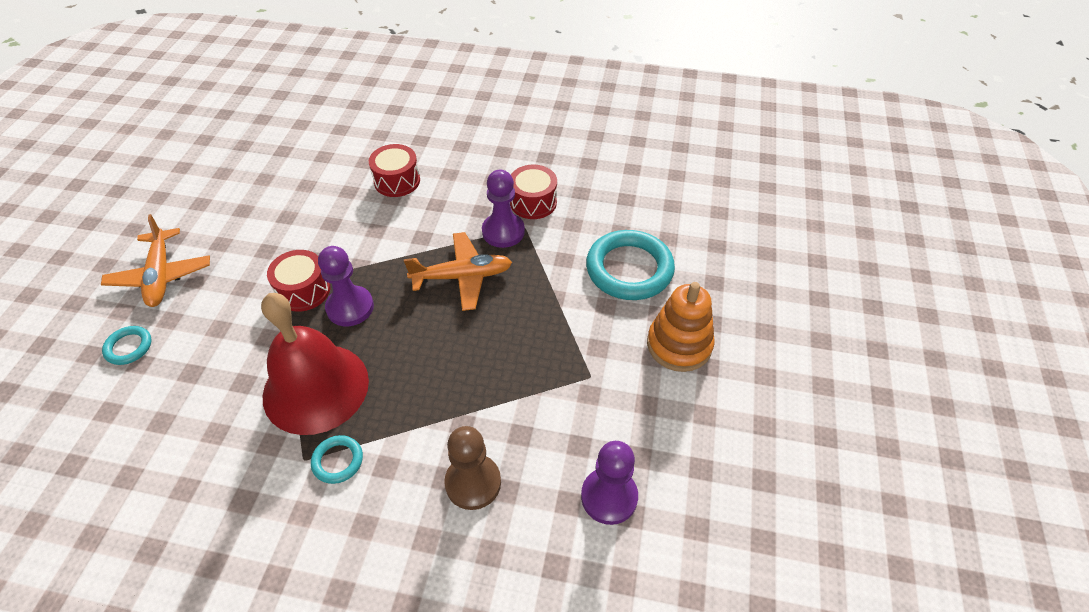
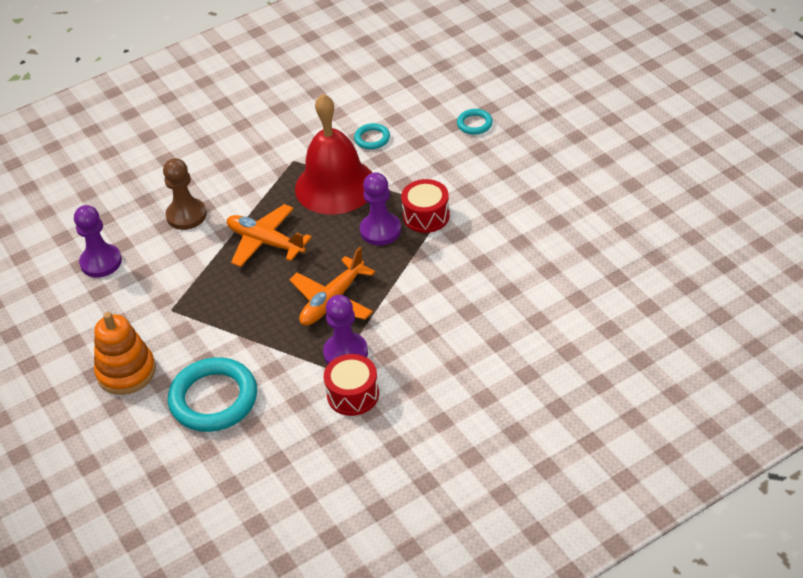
camera: 140 degrees right, 5 degrees down
orange plane [101,214,210,307] -> orange plane moved to [227,204,312,267]
turquoise ring [311,435,363,484] -> turquoise ring moved to [354,123,390,149]
red drum [369,144,420,197] -> none

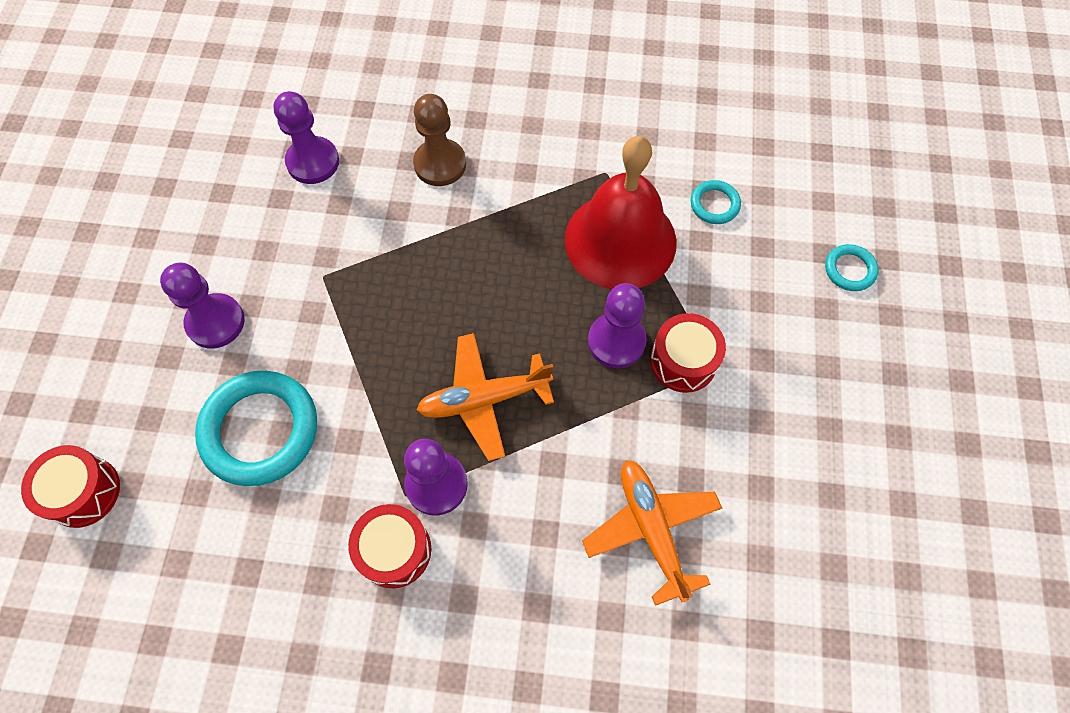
camera: 35 degrees right, 20 degrees up
orange stacking toy [94,312,156,395] -> purple pawn [160,263,245,348]
orange plane [227,204,312,267] -> orange plane moved to [582,460,722,606]
none -> red drum [21,445,120,528]

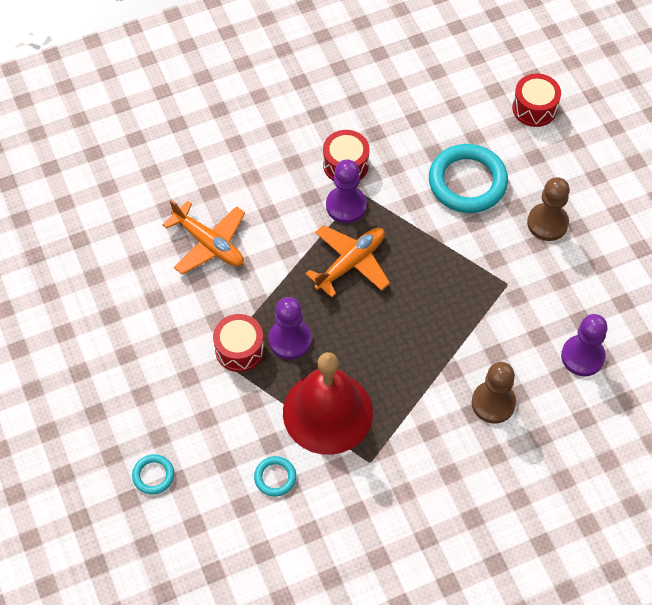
camera: 150 degrees right, 5 degrees down
purple pawn [160,263,245,348] -> brown pawn [527,177,570,241]

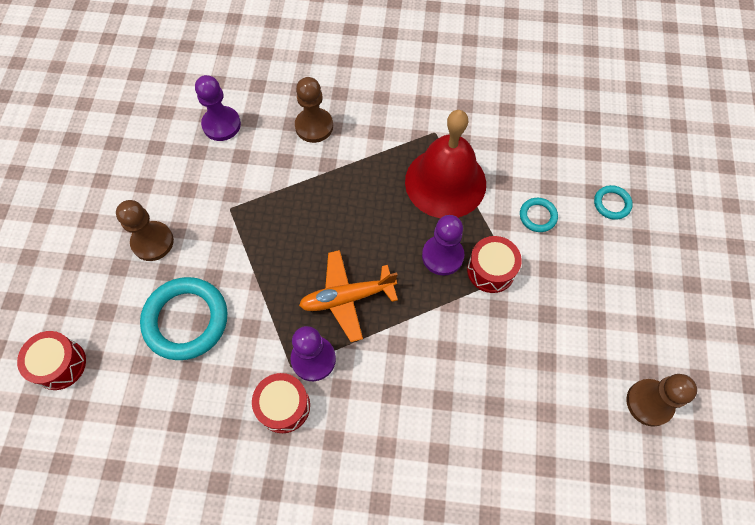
camera: 150 degrees left, 5 degrees up
orange plane [162,200,245,275] -> none
turquoise ring [254,456,296,497] -> turquoise ring moved to [520,198,558,232]
none -> brown pawn [626,374,697,427]

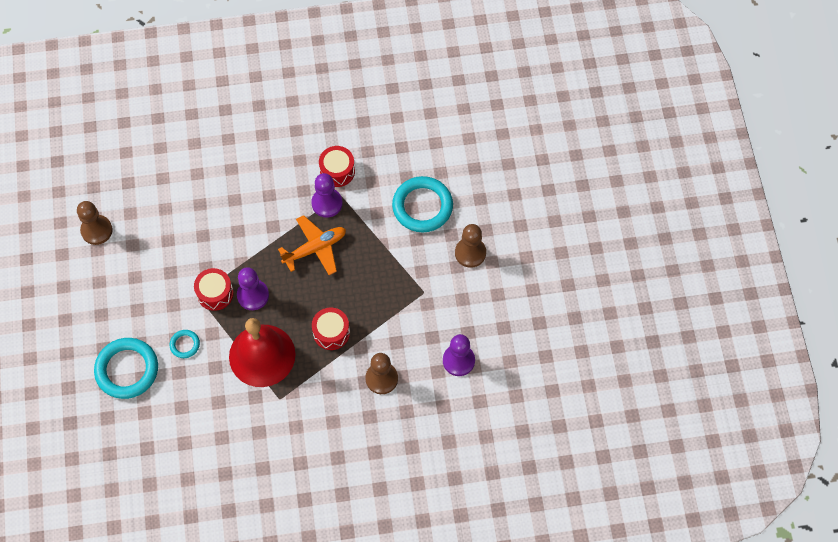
camera: 165 degrees right, 0 degrees up
red drum [17,331,86,390] -> red drum moved to [312,307,350,350]
turquoise ring [594,185,633,220] -> turquoise ring [94,338,158,399], size x2.10

